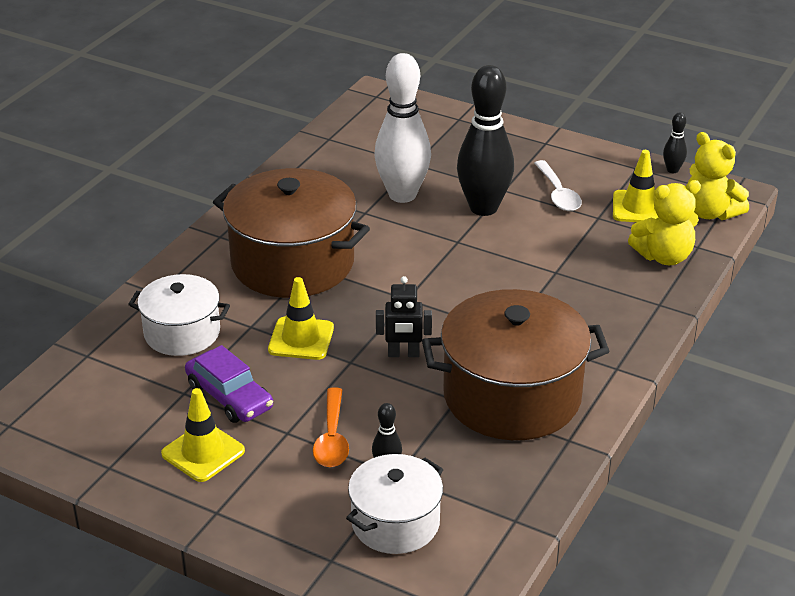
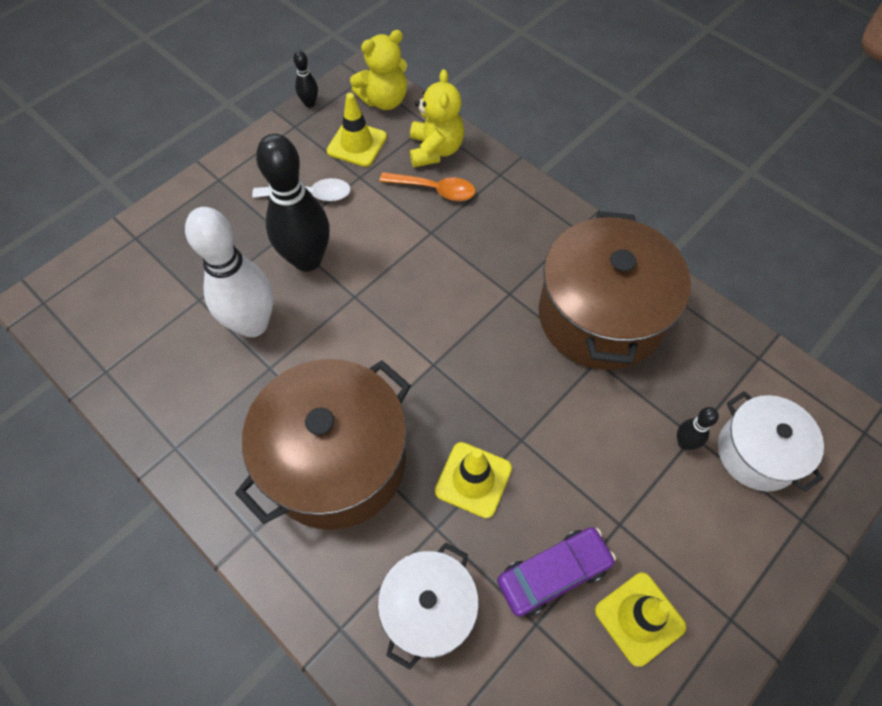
camera: 75 degrees left, 25 degrees up
orange spoon [313,388,349,467] -> orange spoon moved to [379,172,475,201]
black robot [376,276,432,357] -> none

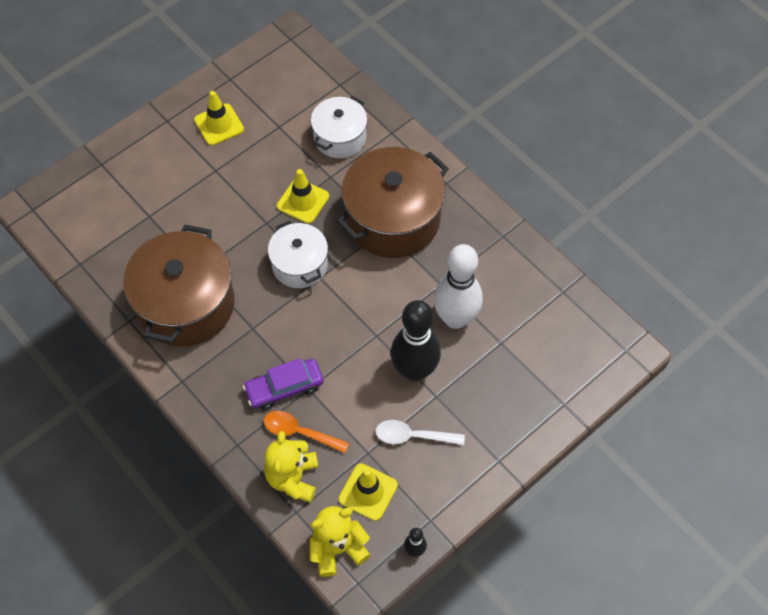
camera: 175 degrees left, 0 degrees up
purple car [497,527,616,617] -> purple car moved to [243,358,323,410]
black bowling pin [677,407,719,450] -> none
white pot [718,391,824,492] -> white pot moved to [268,221,328,288]

